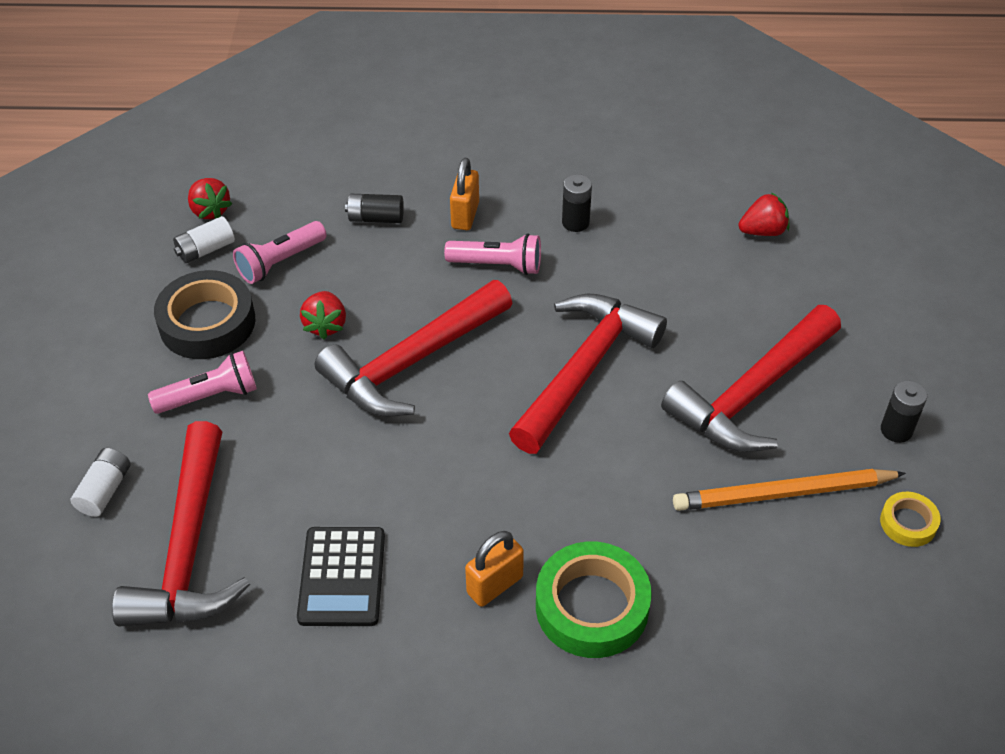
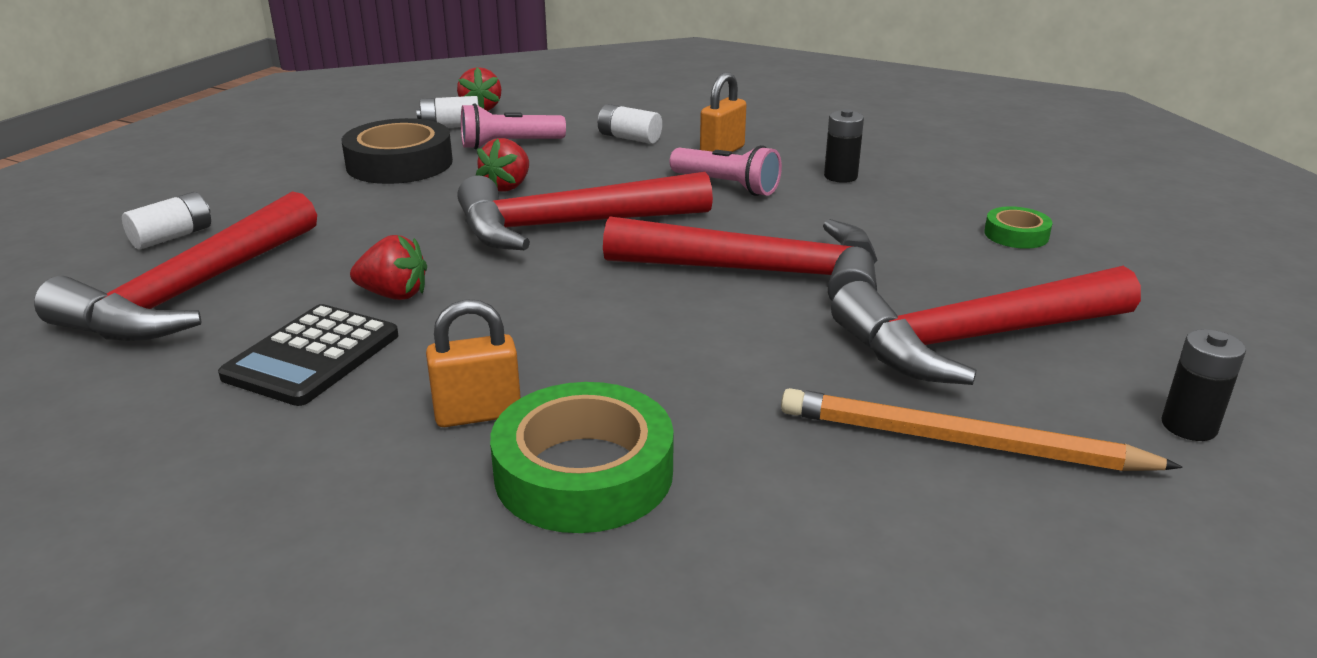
camera: 25 degrees right, 20 degrees down
pink flashlight [148,351,257,414] -> none
black battery [345,194,404,223] -> white battery [598,104,662,144]
red hammer [509,294,667,454] -> red hammer turned 45 degrees clockwise [603,216,877,301]
red strawberry [739,192,789,236] -> red strawberry moved to [350,235,427,300]
yellow tape [880,492,941,547] -> none
none -> green tape [984,206,1053,249]

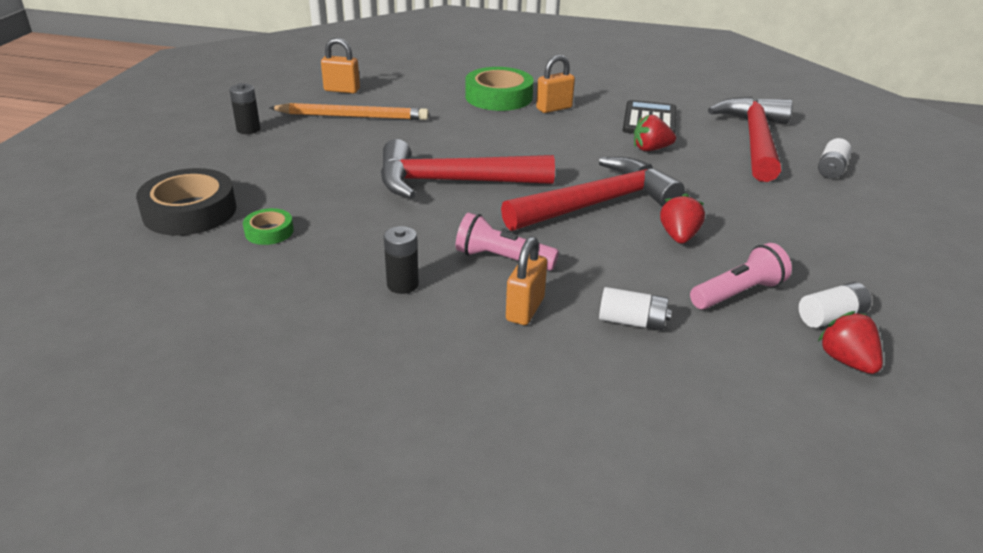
camera: 165 degrees right, 5 degrees up
black tape [341,118,453,184] -> black tape moved to [136,168,237,236]
red hammer [831,266,1141,385] -> none
none -> orange padlock [321,38,360,93]

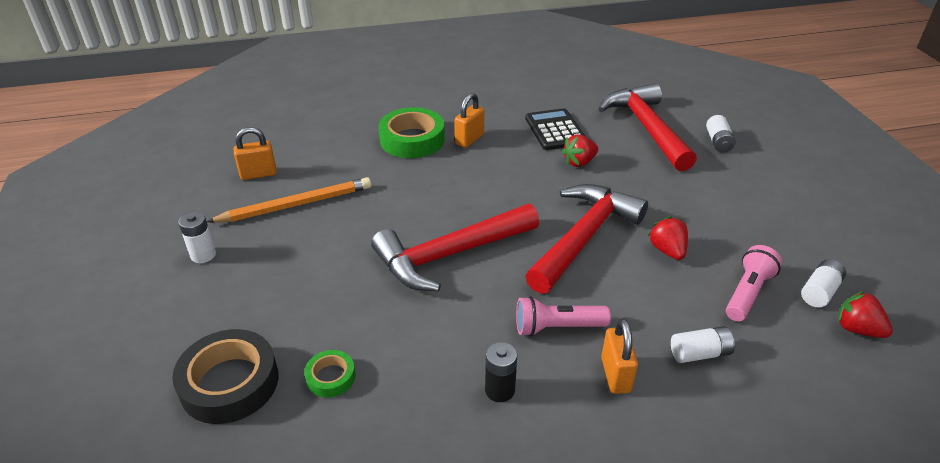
camera: 25 degrees left, 5 degrees up
black battery [229,83,261,134] -> white battery [178,212,216,263]

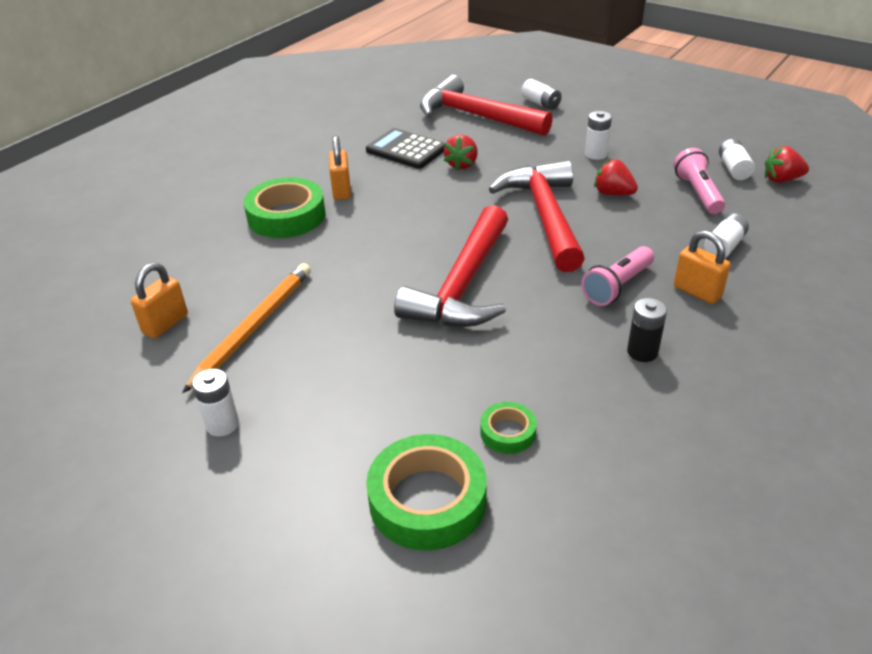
camera: 40 degrees left, 0 degrees up
black tape [172,329,279,424] -> green tape [366,434,487,550]
none -> white battery [585,111,612,160]

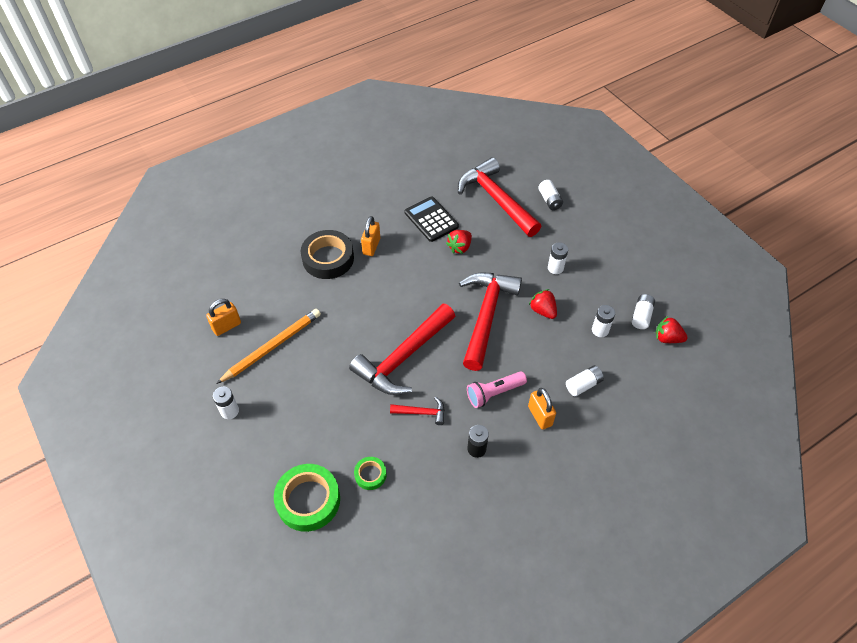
camera: 20 degrees right, 15 degrees up
green tape [244,177,326,238] -> black tape [301,230,354,279]
pink flashlight [673,148,725,214] -> white battery [592,305,615,337]
none -> red hammer [390,396,445,425]

